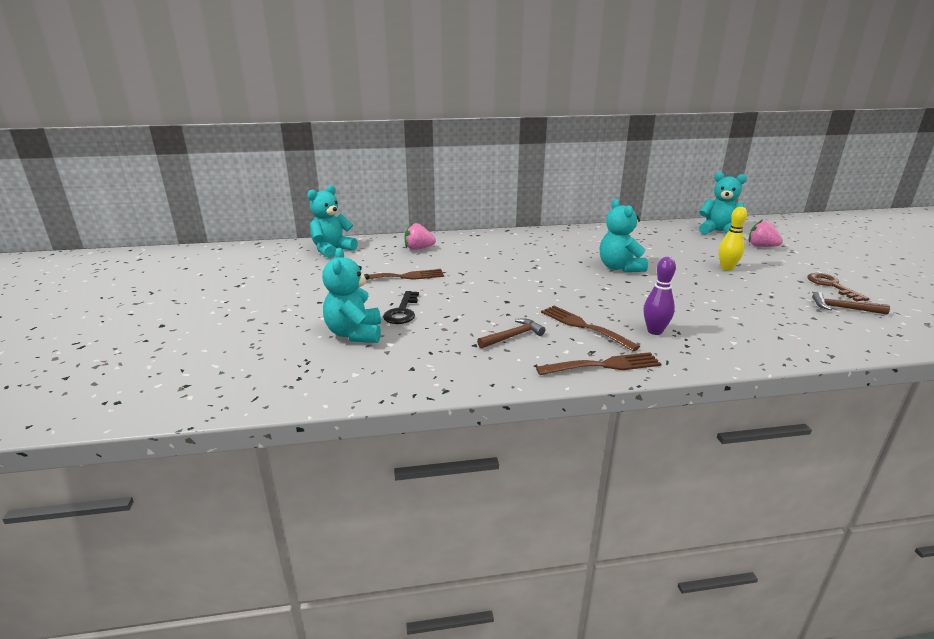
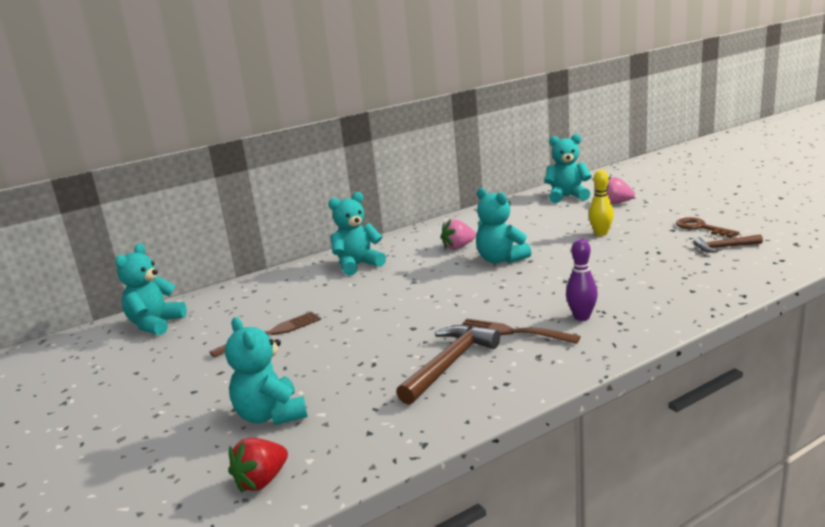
camera: 20 degrees left, 5 degrees down
black key [383,291,419,324] -> none
pink strawberry [404,222,436,250] -> pink strawberry moved to [441,219,476,250]
brown hammer [477,318,546,349] -> brown hammer [396,325,500,405], size x1.70
brown fork [536,352,661,375] -> none
none -> red strawberry [228,438,288,493]
none -> turquoise teddy bear [328,192,386,276]

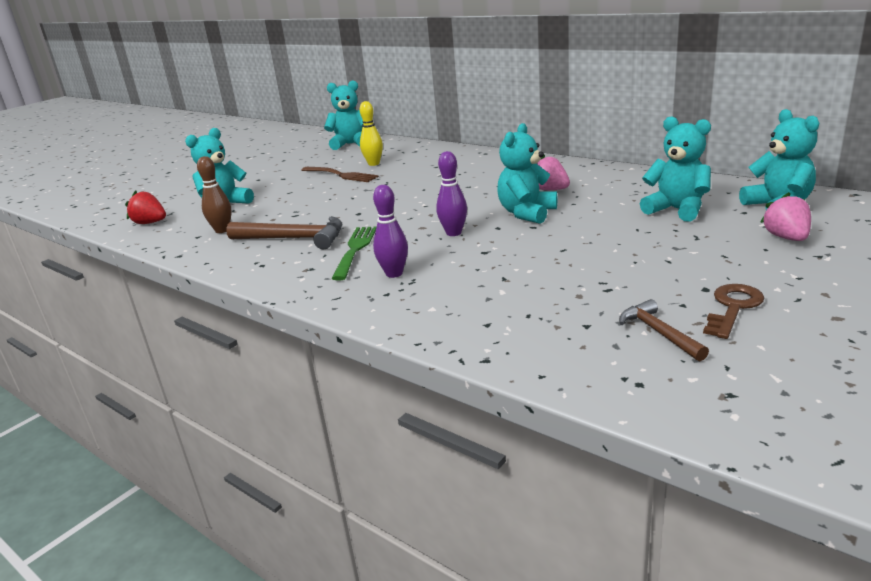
camera: 70 degrees right, 5 degrees up
turquoise teddy bear [328,192,386,276] -> turquoise teddy bear moved to [640,116,711,222]
brown fork [461,318,581,344] -> green fork [332,227,376,281]
yellow bowling pin [589,170,614,236] -> yellow bowling pin moved to [359,101,383,166]
none -> brown bowling pin [197,156,232,233]
none -> purple bowling pin [436,151,467,236]

